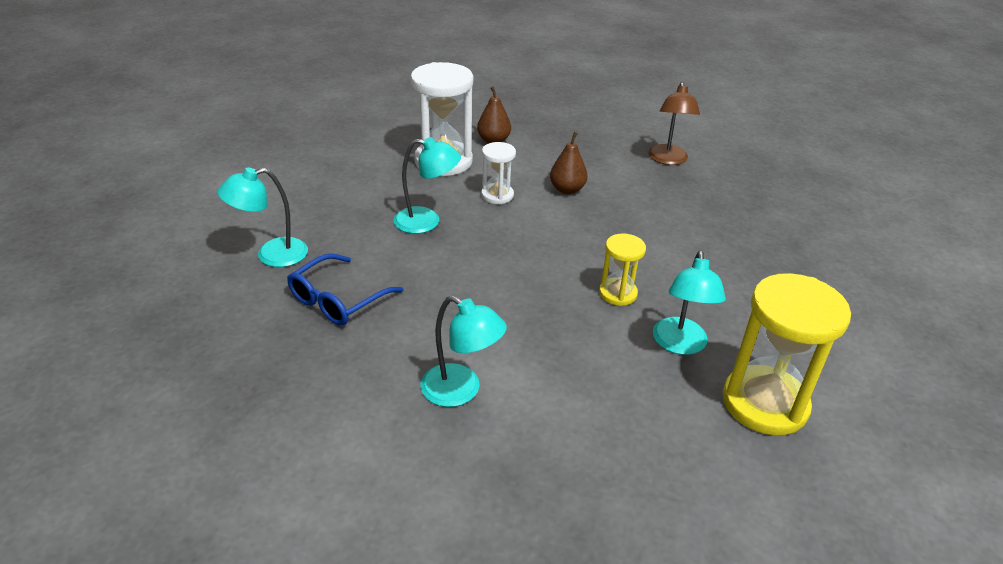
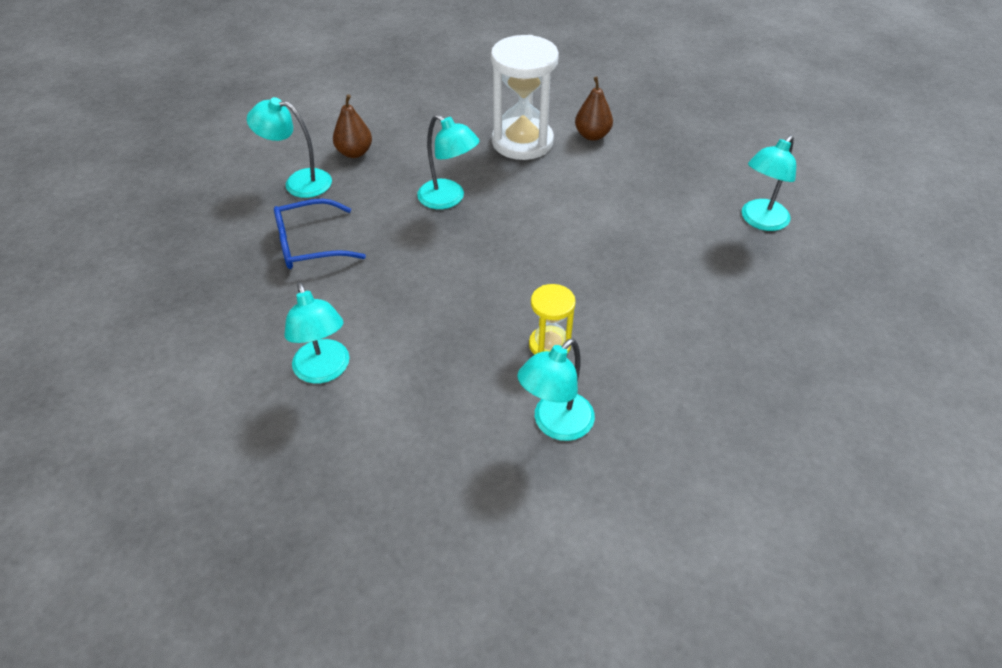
camera: 35 degrees right, 10 degrees up
white hourglass [481,142,516,204] -> none
brown pear [550,132,588,194] -> brown pear moved to [333,94,372,158]
brown lamp [648,82,700,165] -> turquoise lamp [742,135,796,231]
yellow hourglass [723,273,851,436] -> none

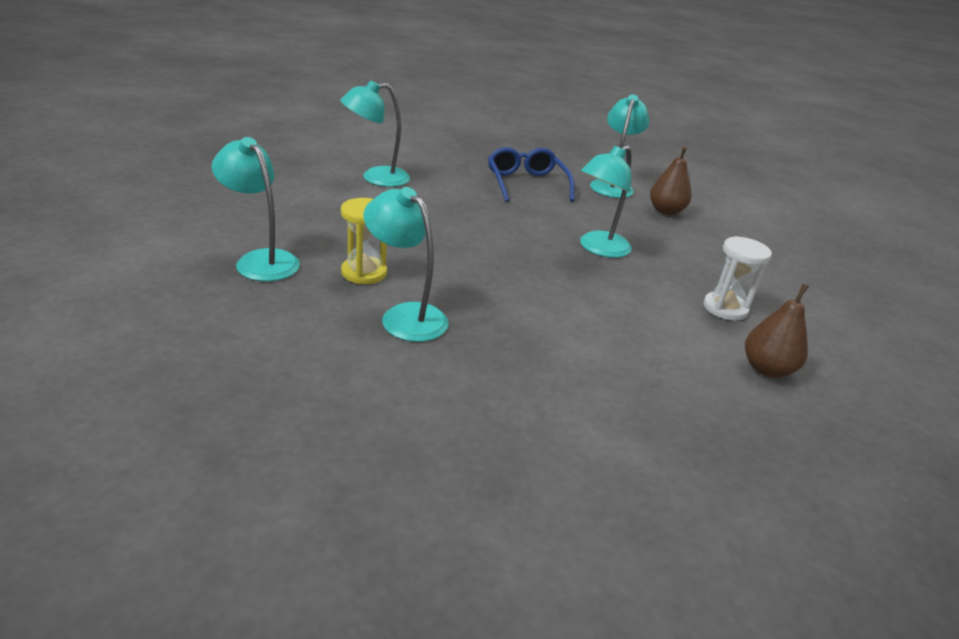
camera: 90 degrees right, 15 degrees down
white hourglass [491,35,559,160] -> white hourglass [703,236,772,321], size x0.53
turquoise lamp [742,135,796,231] -> turquoise lamp moved to [363,187,449,342]

